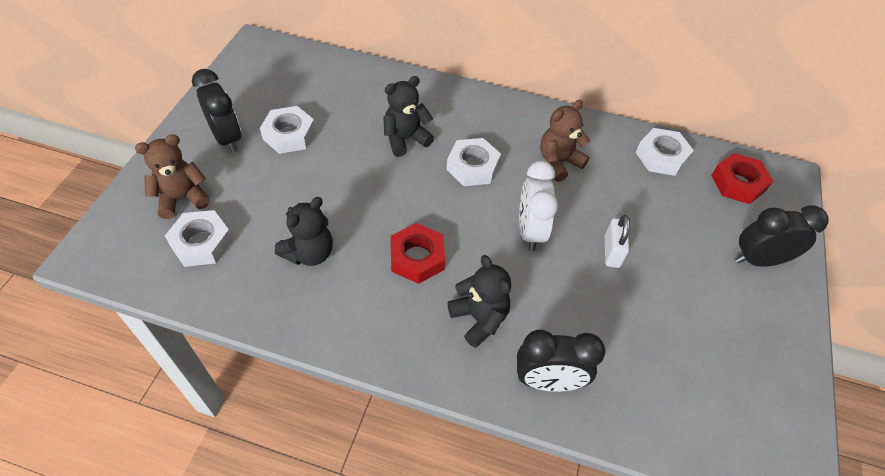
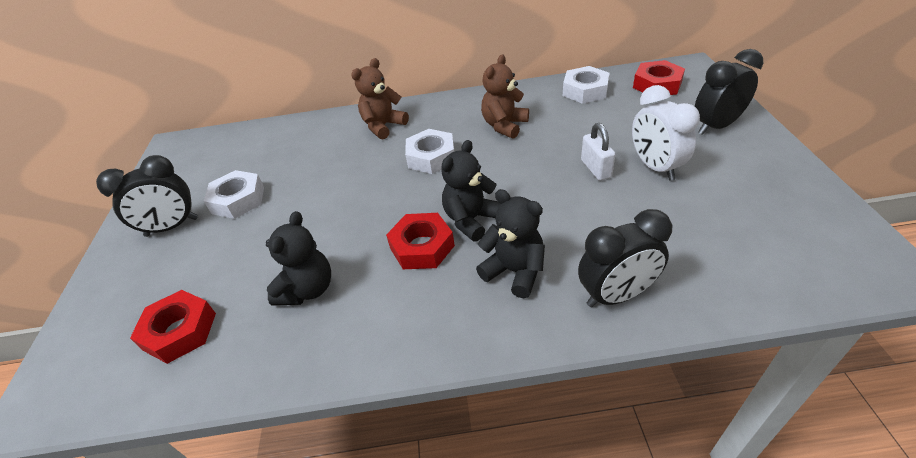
camera: 15 degrees left, 10 degrees down
brown teddy bear [135,134,210,219] -> brown teddy bear moved to [351,58,409,139]
white nut [165,210,233,267] -> red nut [130,290,216,364]
black clock [192,69,241,153] -> black clock turned 120 degrees clockwise [96,155,198,237]
black teddy bear [383,76,434,157] -> black teddy bear moved to [441,140,501,241]
white clock [519,161,558,251] -> white clock moved to [632,85,700,181]

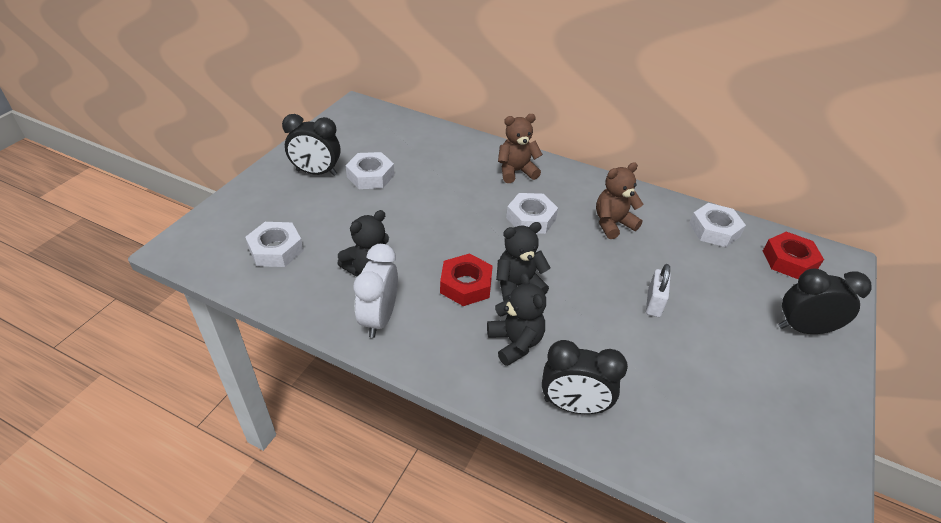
camera: 25 degrees right, 0 degrees up
red nut [130,290,216,364] -> white nut [245,222,304,267]
white clock [632,85,700,181] -> white clock moved to [354,244,398,338]

